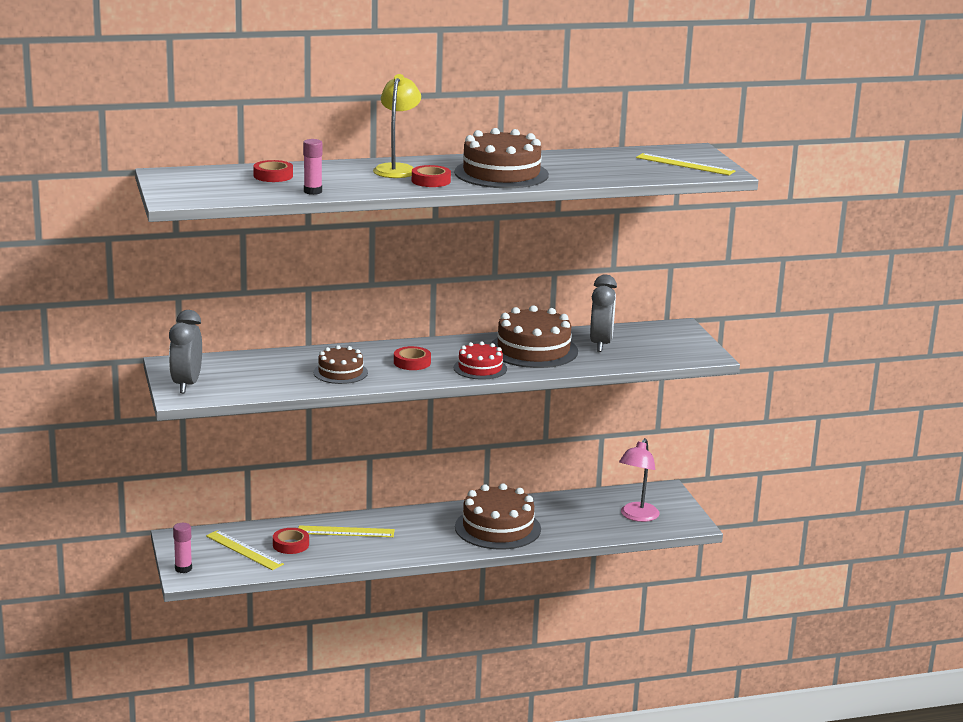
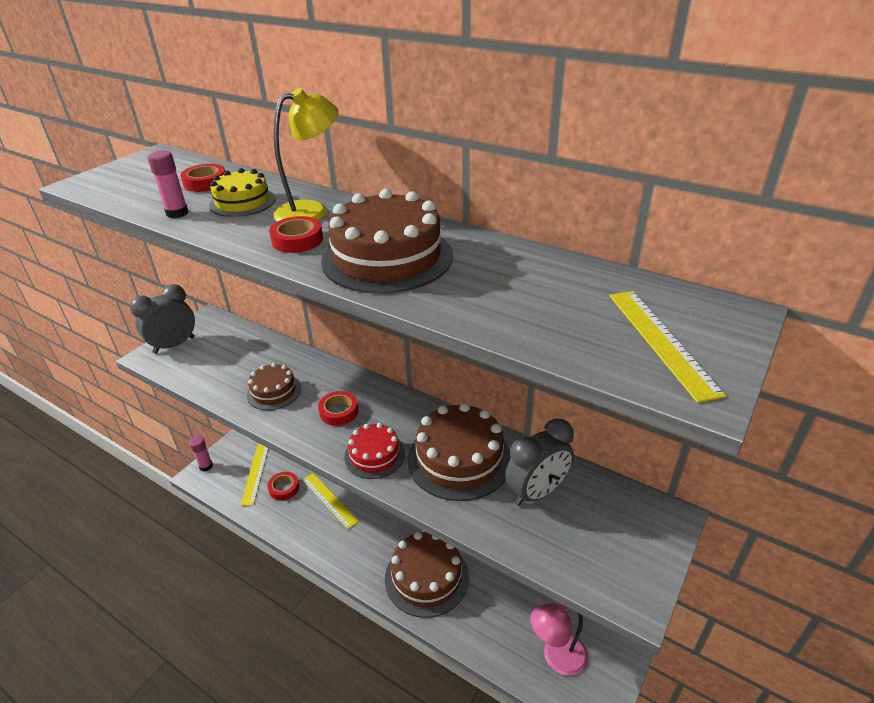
camera: 50 degrees right, 15 degrees up
none -> yellow cake [209,168,276,217]

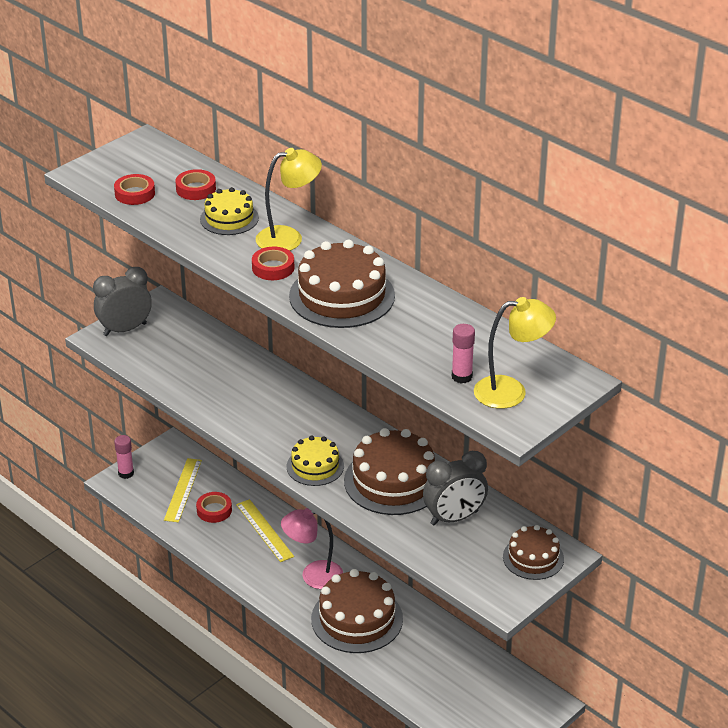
camera: 10 degrees right, 0 degrees up
pink glue stick [148,151,188,218] -> pink glue stick moved to [452,324,475,384]
brown cake [247,363,301,410] -> brown cake moved to [503,525,564,580]
red tape [318,391,359,426] -> red tape moved to [114,174,155,205]
red cake [344,423,405,479] -> yellow cake [287,435,344,486]
pink lamp [530,603,588,676] -> pink lamp moved to [281,508,343,589]
yellow ruler [609,291,727,403] -> yellow lamp [474,297,556,409]

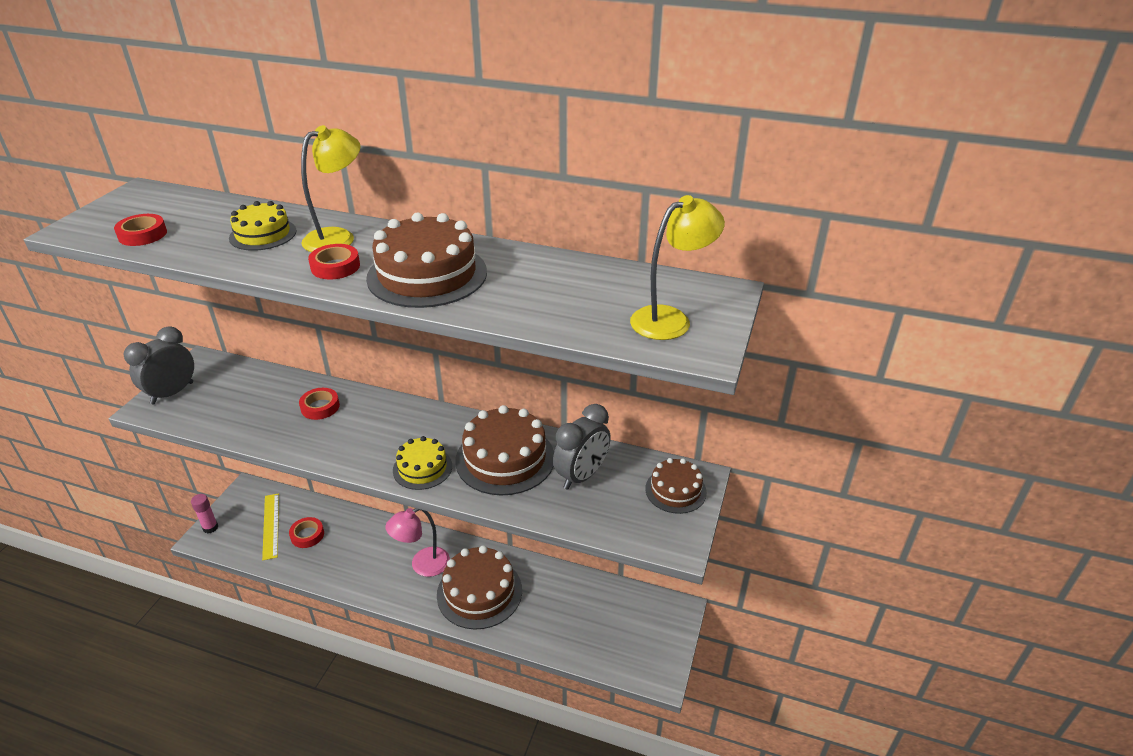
camera: 25 degrees left, 0 degrees up
red tape [176,169,216,200] -> red tape moved to [299,388,340,420]
yellow ruler [236,499,294,562] -> none
pink glue stick [452,324,475,384] -> none

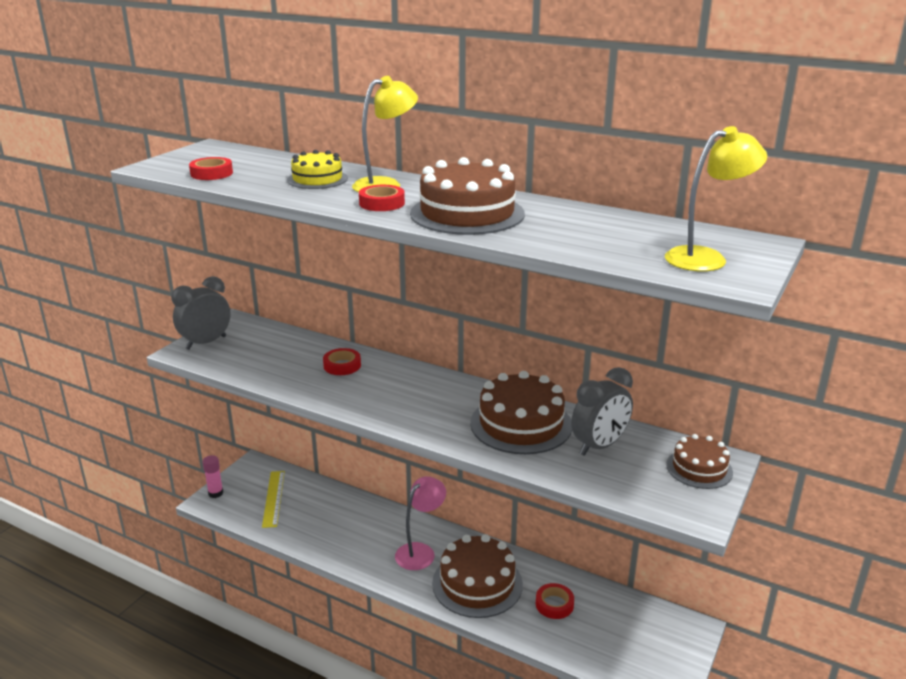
camera: 10 degrees right, 10 degrees down
red tape [289,517,324,548] -> red tape moved to [536,583,574,619]
pink lamp [385,508,450,577] -> pink lamp turned 150 degrees clockwise [395,476,446,570]
yellow cake [393,436,452,490] -> none

